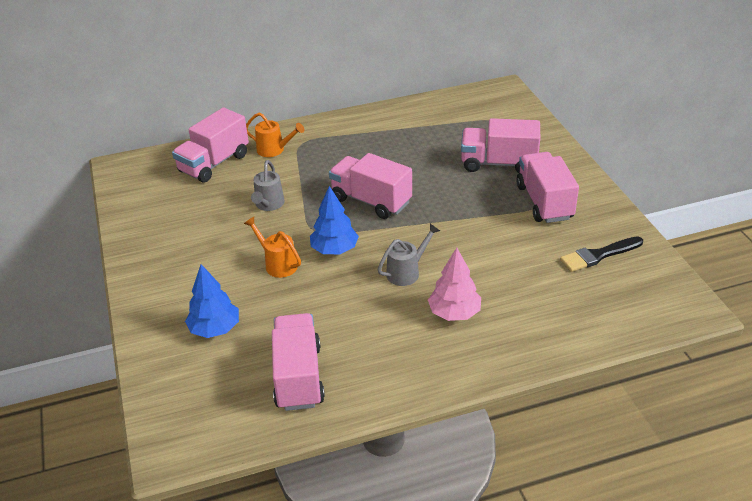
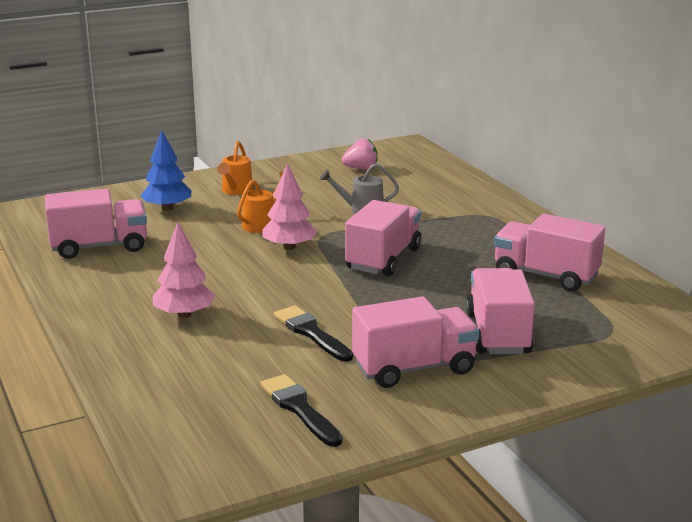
camera: 80 degrees right, 15 degrees down
pink truck [172,108,249,183] -> pink truck moved to [494,214,606,292]
orange watering can [246,113,304,157] -> orange watering can moved to [217,141,253,195]
blue tree [310,186,359,254] -> pink tree [262,163,317,250]
grey watering can [378,224,440,286] -> none
none -> black brush [274,305,353,362]
none -> pink strawberry [341,139,378,169]

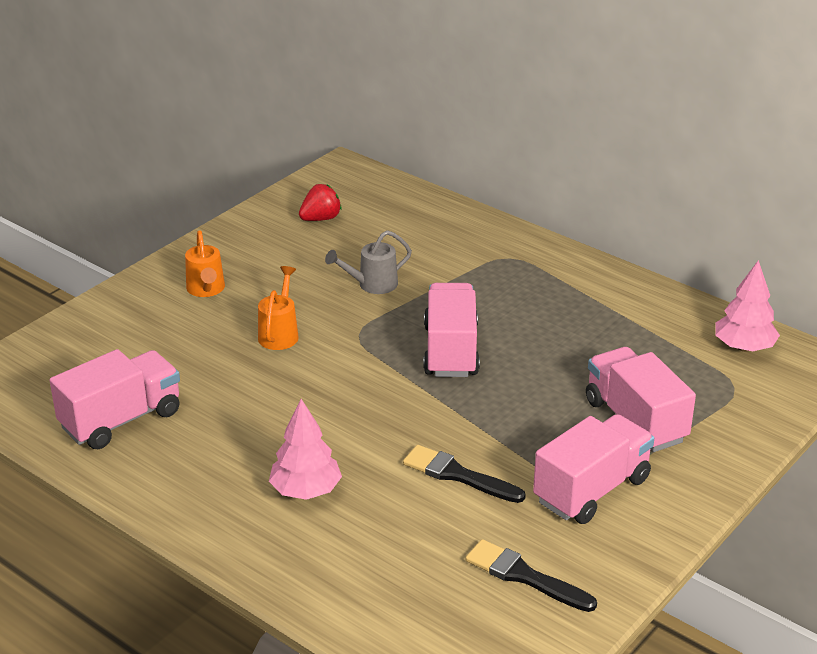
camera: 25 degrees left, 10 degrees up
blue tree [140,130,192,211] -> none
pink tree [262,163,317,250] -> pink tree moved to [715,260,780,352]
pink strawberry [341,139,378,169] -> red strawberry [299,184,342,221]
pink truck [494,214,606,292] -> none

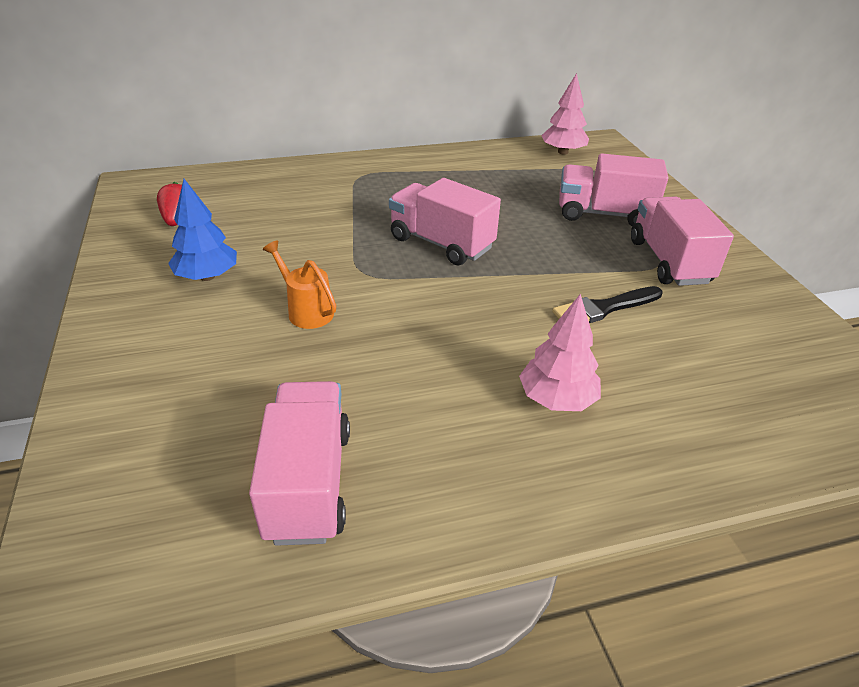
camera: 55 degrees left, 5 degrees up
orange watering can [185,230,225,297] -> none
grey watering can [325,230,412,294] -> none
black brush [466,539,597,612] -> none
none -> blue tree [168,179,237,281]

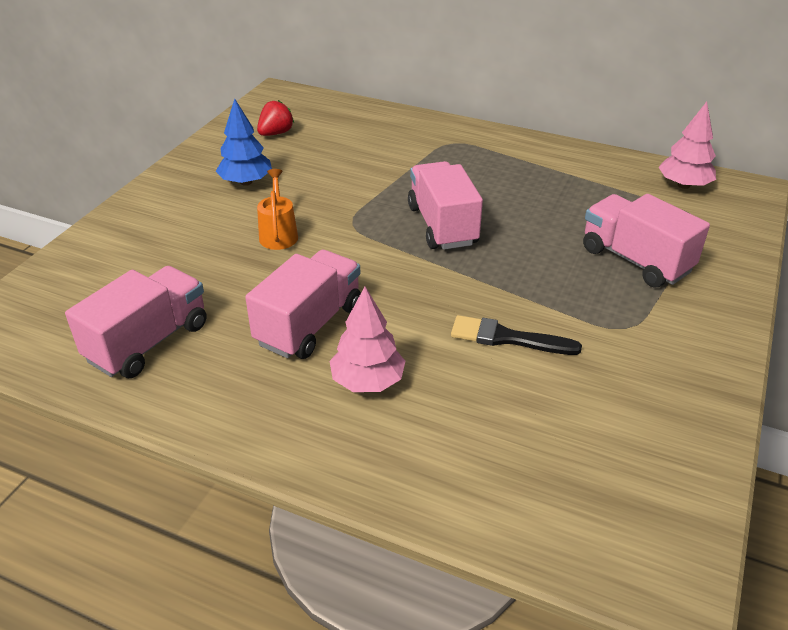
camera: 40 degrees right, 0 degrees up
pink truck [631,196,734,286] -> pink truck moved to [245,250,361,359]

